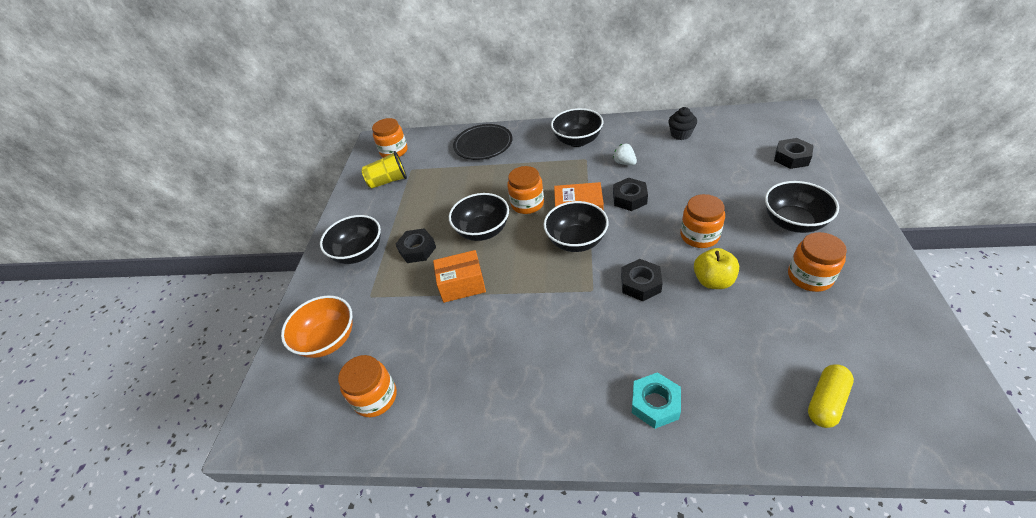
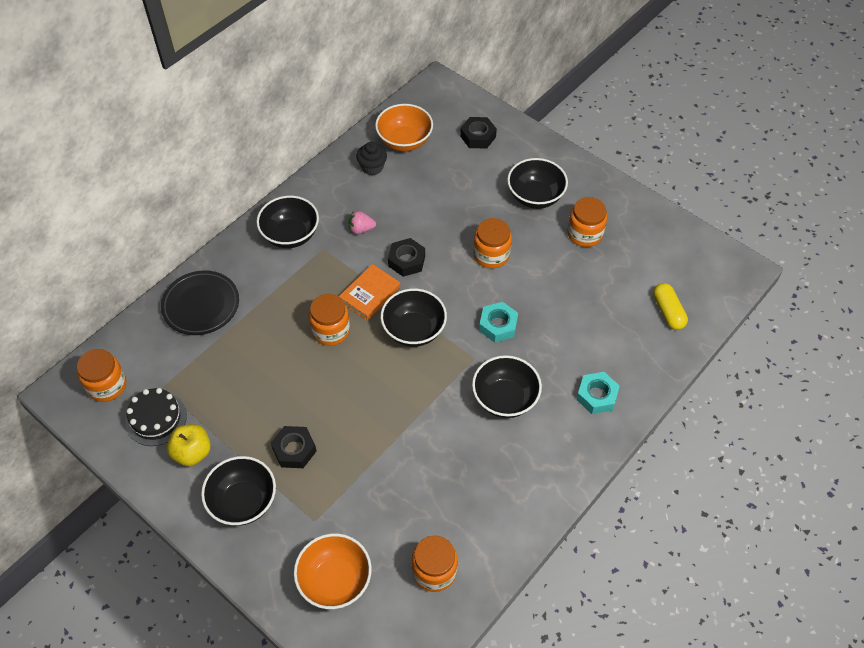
camera: 60 degrees left, 10 degrees up
yellow cup [361,151,407,188] -> black cake [126,388,187,446]
orange box [433,250,486,303] -> none
black bowl [449,193,509,241] -> black bowl moved to [472,355,542,418]
white strawberry [613,144,637,165] -> pink strawberry [349,211,376,234]
black nut [621,259,663,301] -> turquoise nut [479,302,518,343]
yellow apple [694,248,739,289] -> yellow apple moved to [167,424,211,466]
none -> orange bowl [375,104,433,151]

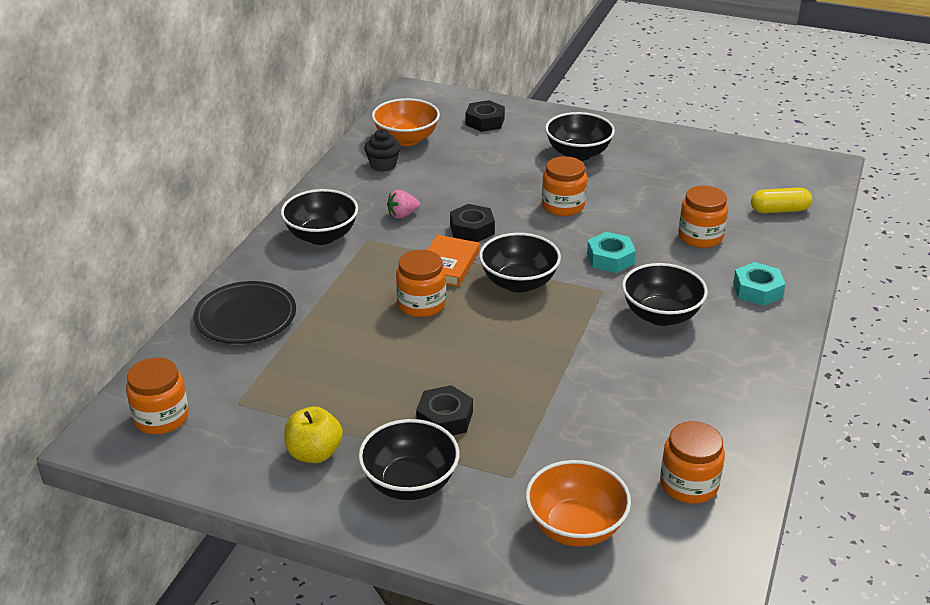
camera: 20 degrees left, 20 degrees down
black cake [126,388,187,446] -> none
orange jar [567,197,607,247] -> orange jar moved to [678,186,728,248]
yellow capsule [653,283,688,330] -> yellow capsule turned 60 degrees counterclockwise [751,188,812,213]

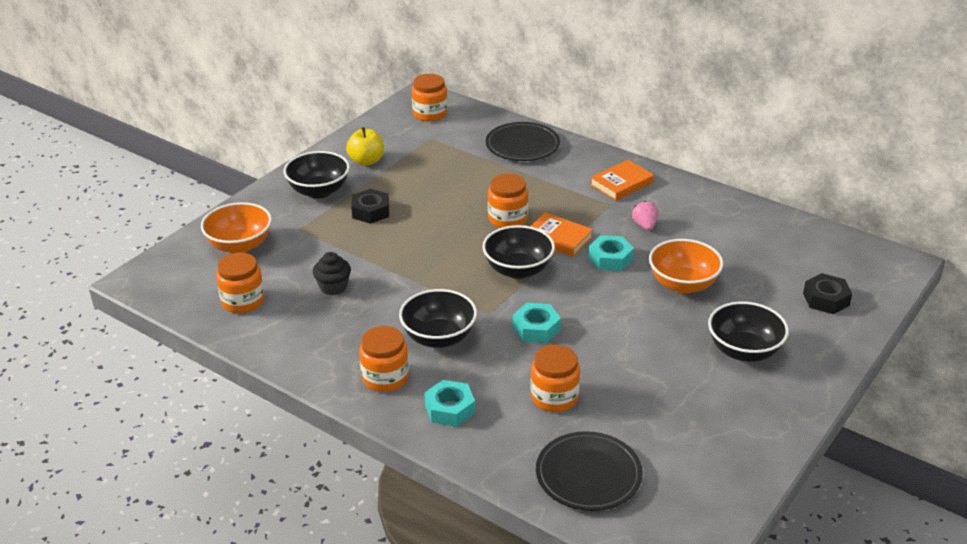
camera: 105 degrees right, 0 degrees up
black bowl [281,189,358,245] -> orange book [590,160,654,201]
black cupcake [364,129,401,172] -> black cupcake moved to [313,252,351,295]
orange bowl [372,98,440,146] -> orange bowl moved to [649,239,723,294]
black nut [450,204,495,242] -> turquoise nut [588,235,634,271]
orange jar [542,156,587,216] -> orange jar moved to [359,326,409,392]
yellow capsule [751,188,812,213] -> black plate [536,431,643,511]

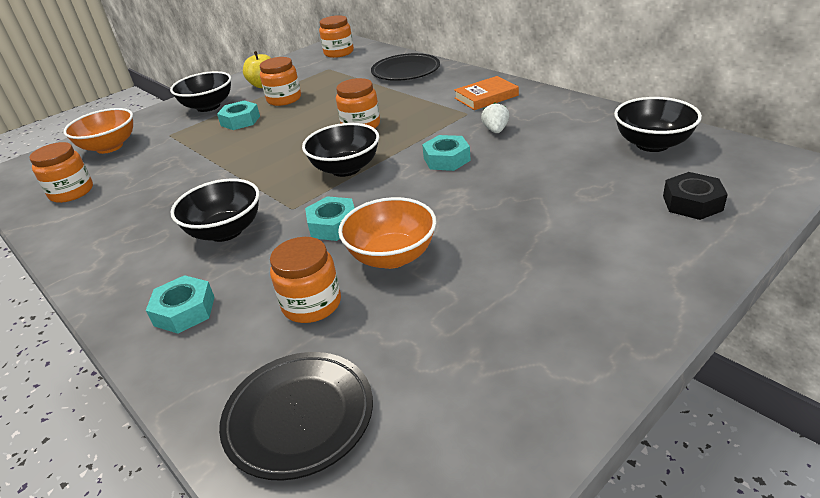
camera: 15 degrees right, 0 degrees up
black cupcake [313,252,351,295] -> none
black nut [351,189,389,224] -> turquoise nut [217,101,260,130]
orange jar [359,326,409,392] -> orange jar moved to [260,57,301,106]
orange book [530,212,593,257] -> none
pink strawberry [632,201,658,230] -> white strawberry [481,102,509,133]
orange bowl [649,239,723,294] -> orange bowl moved to [338,197,437,269]
black bowl [708,301,789,362] -> black bowl moved to [614,97,702,152]

